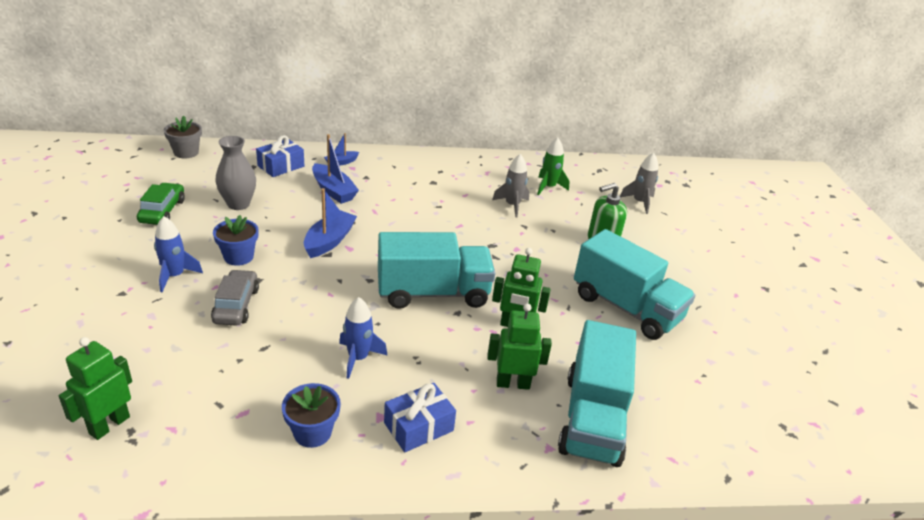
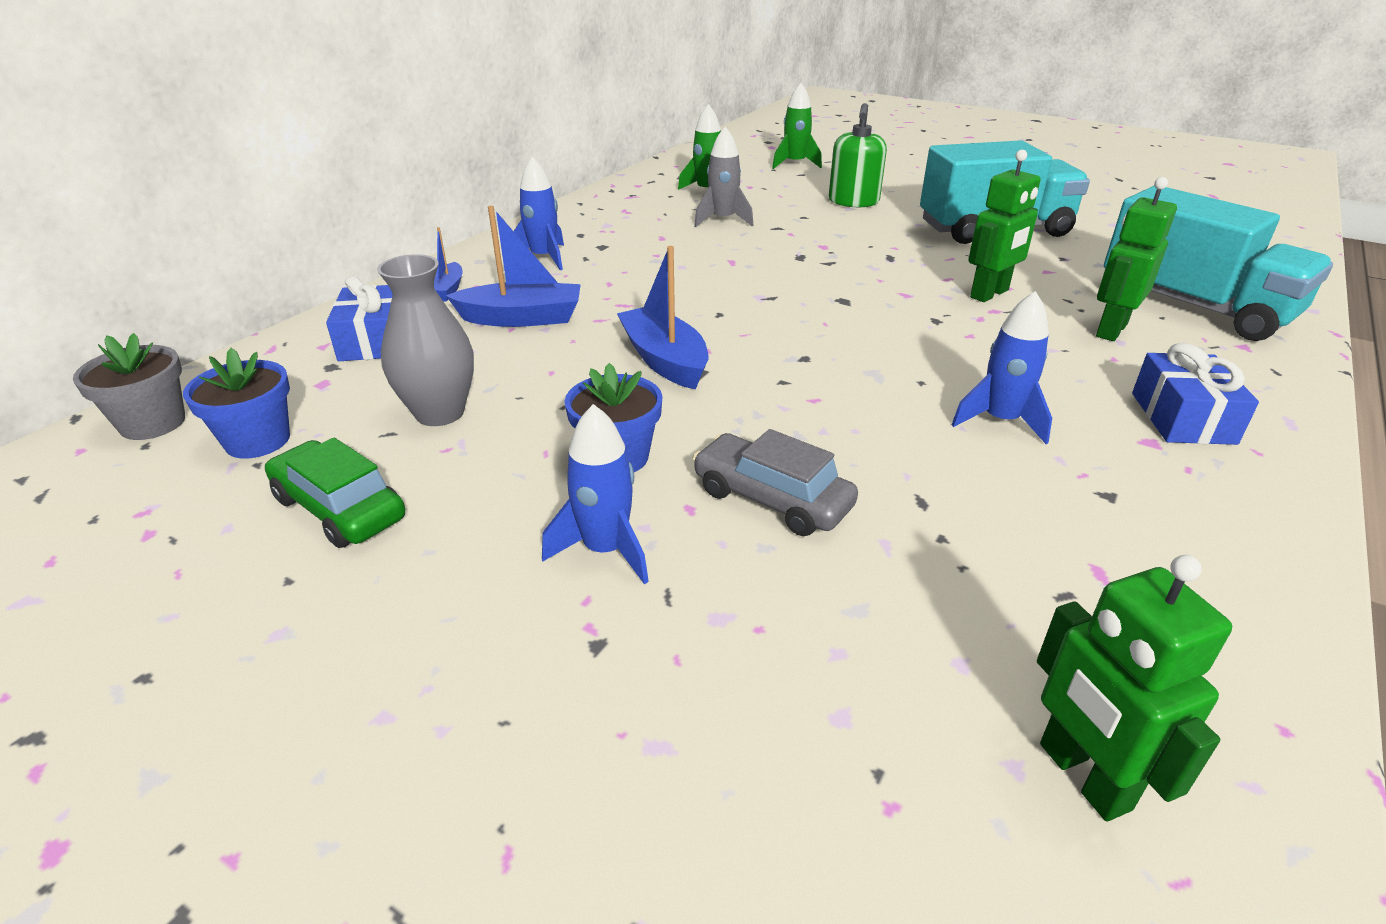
camera: 50 degrees left, 0 degrees up
blue flower pot [282,383,341,448] -> blue flower pot moved to [183,348,290,459]
turquoise truck [378,232,495,309] -> none
grey rocket [620,152,658,214] -> green rocket [772,83,822,169]
none -> blue rocket [514,156,564,270]

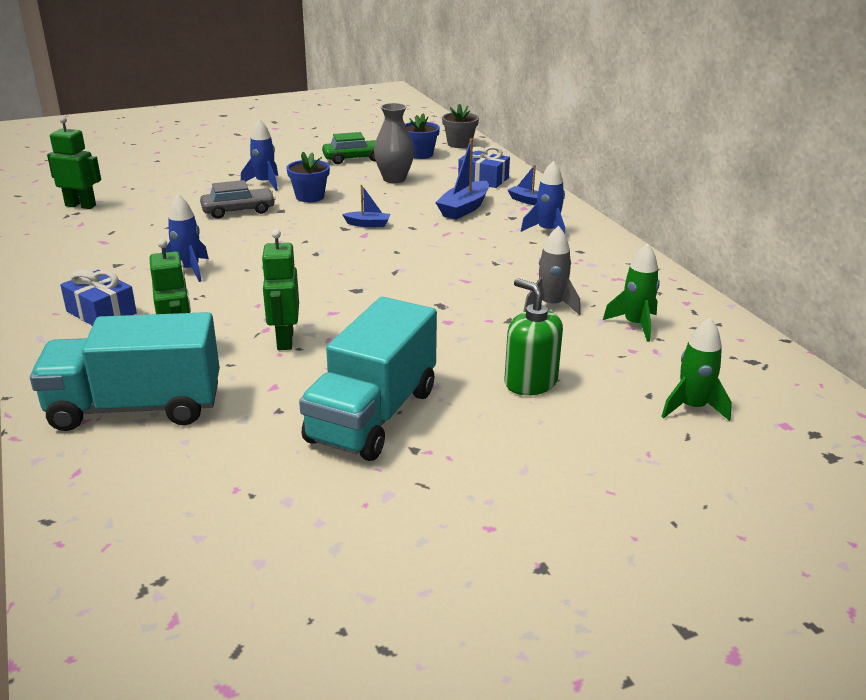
camera: 125 degrees right, 5 degrees down
blue boat [617,246,708,390] -> blue boat [342,185,390,227], size x0.58

